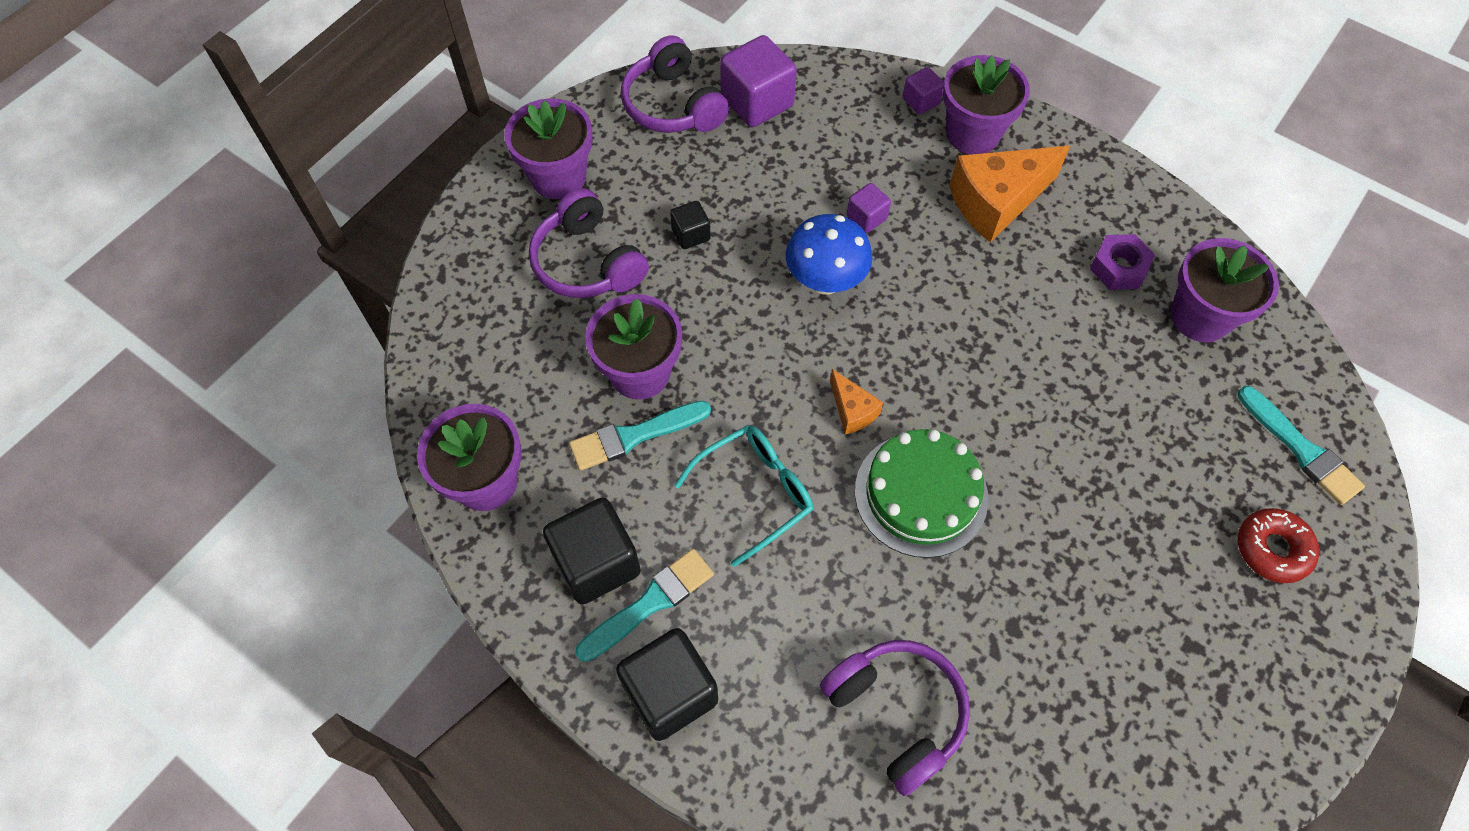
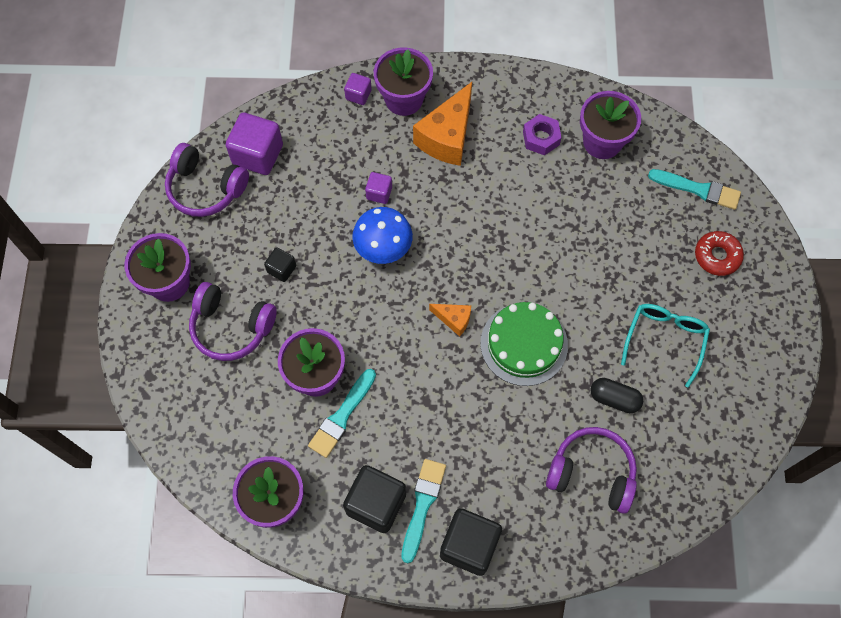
camera: 35 degrees left, 5 degrees up
turquoise glasses [674,425,813,567] -> turquoise glasses moved to [621,304,710,388]
none -> black capsule [590,378,643,413]

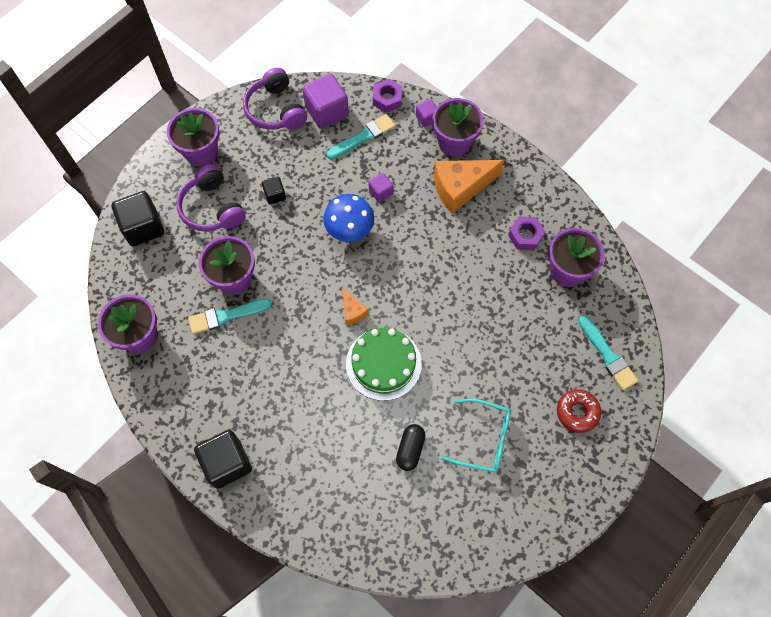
camera: 40 degrees right, 0 degrees up
black cube [343,465,406,533] -> black cube moved to [111,191,164,246]
turquoise brush [401,459,446,563] -> turquoise brush moved to [327,114,395,159]
purple headphones [546,427,637,514] -> none
black capsule [590,378,643,413] -> black capsule turned 45 degrees clockwise [396,424,426,471]
turquoise glasses [621,304,710,388] -> turquoise glasses turned 45 degrees clockwise [441,398,511,472]
none -> purple nut [373,79,403,113]

